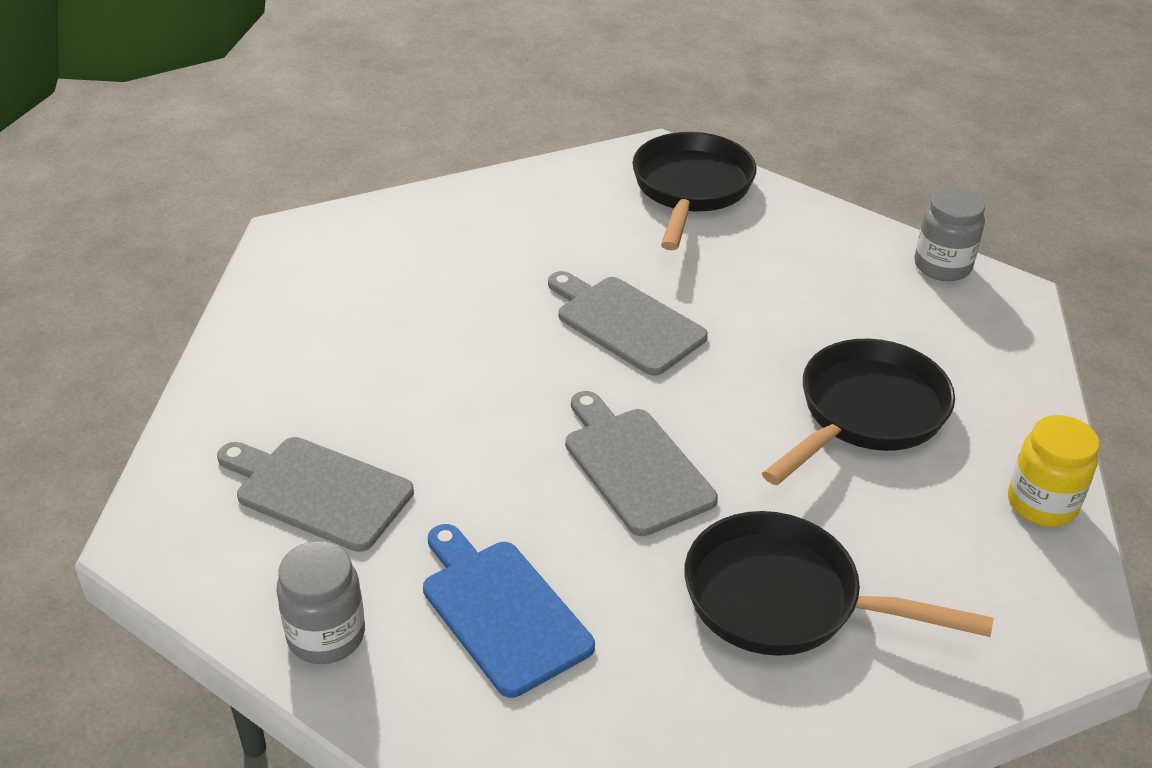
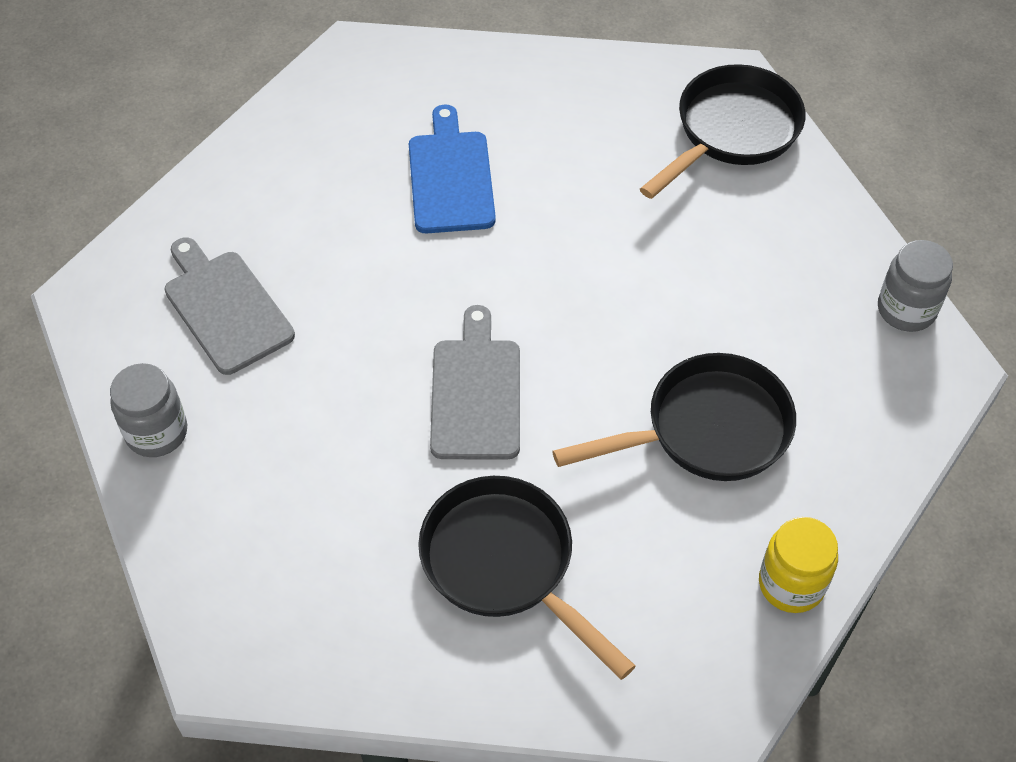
camera: 30 degrees right, 15 degrees up
blue cutting board [423,524,595,698] -> blue cutting board moved to [409,105,496,233]
grey cutting board [548,271,708,376] -> none

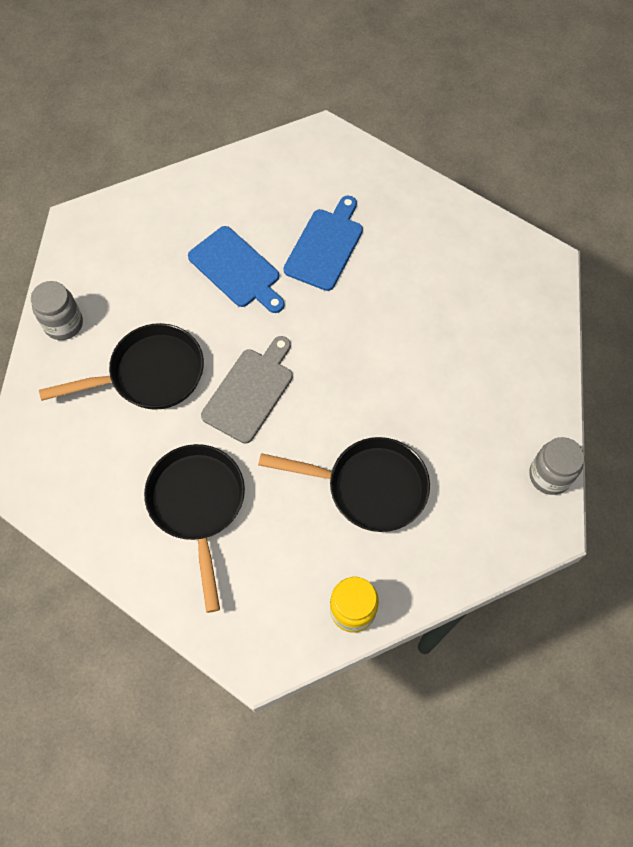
camera: 30 degrees right, 10 degrees up
grey cutting board [164,237,295,375] -> none
black pan [640,64,805,199] -> black pan moved to [39,323,204,410]
none -> blue cutting board [188,226,285,313]

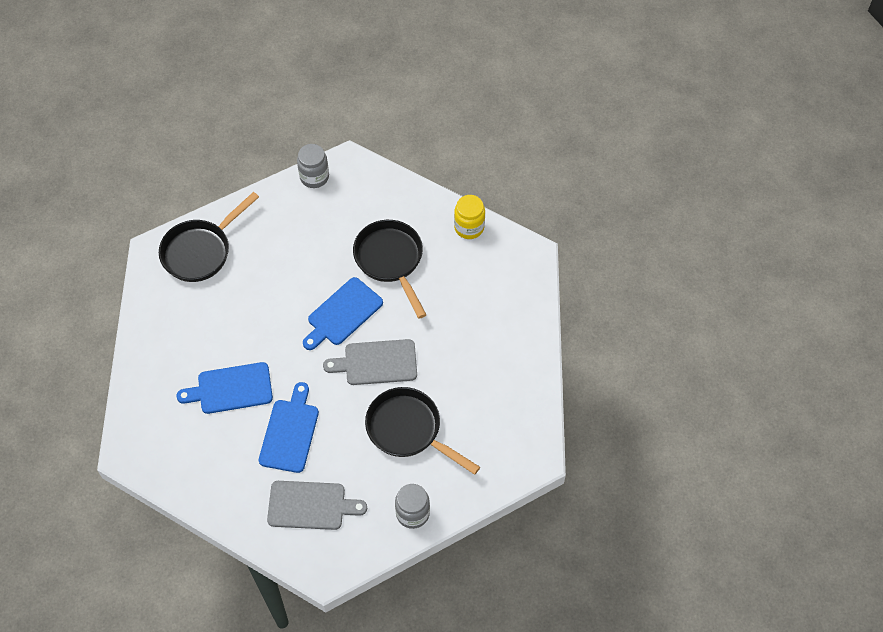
camera: 125 degrees left, 5 degrees down
black pan [144,444,245,613] -> black pan moved to [159,192,259,282]
none -> grey cutting board [267,481,367,530]
none -> blue cutting board [303,277,383,350]

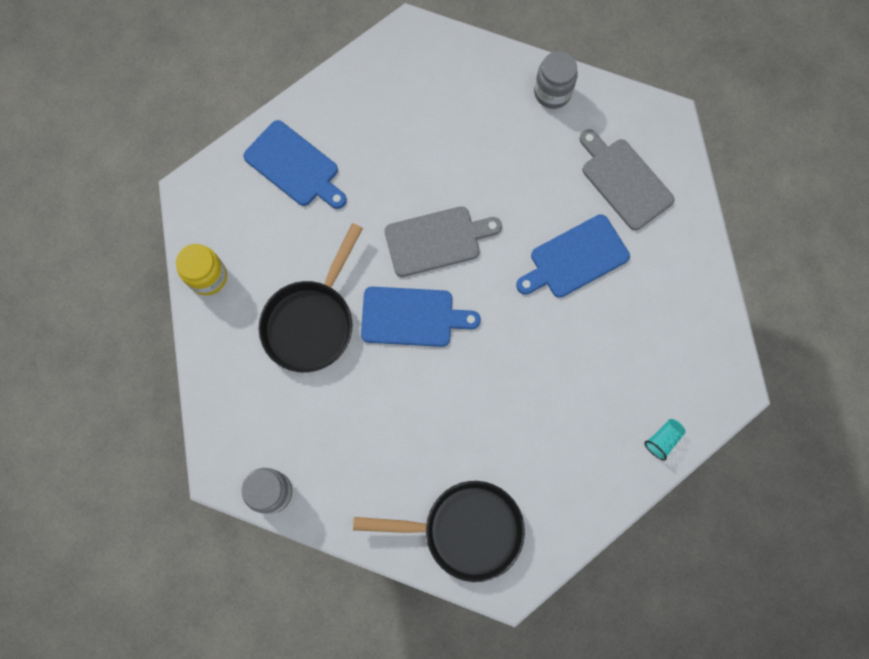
camera: 130 degrees left, 15 degrees up
blue cutting board [176,362,273,414] -> blue cutting board moved to [243,120,347,209]
grey cutting board [323,339,417,385] -> grey cutting board turned 60 degrees counterclockwise [384,206,502,277]
black pan [365,387,480,475] -> none
none -> turquoise cup [644,419,686,460]

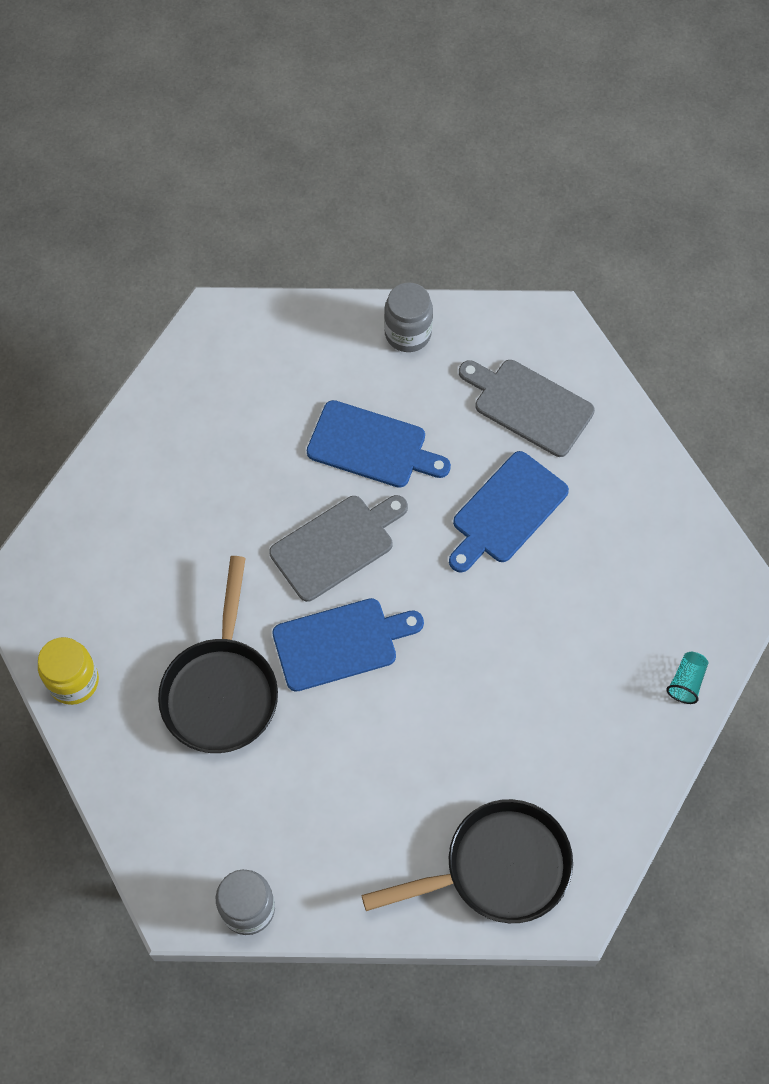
camera: 20 degrees left, 10 degrees down
blue cutting board [243,120,347,209] -> blue cutting board moved to [307,400,451,488]

